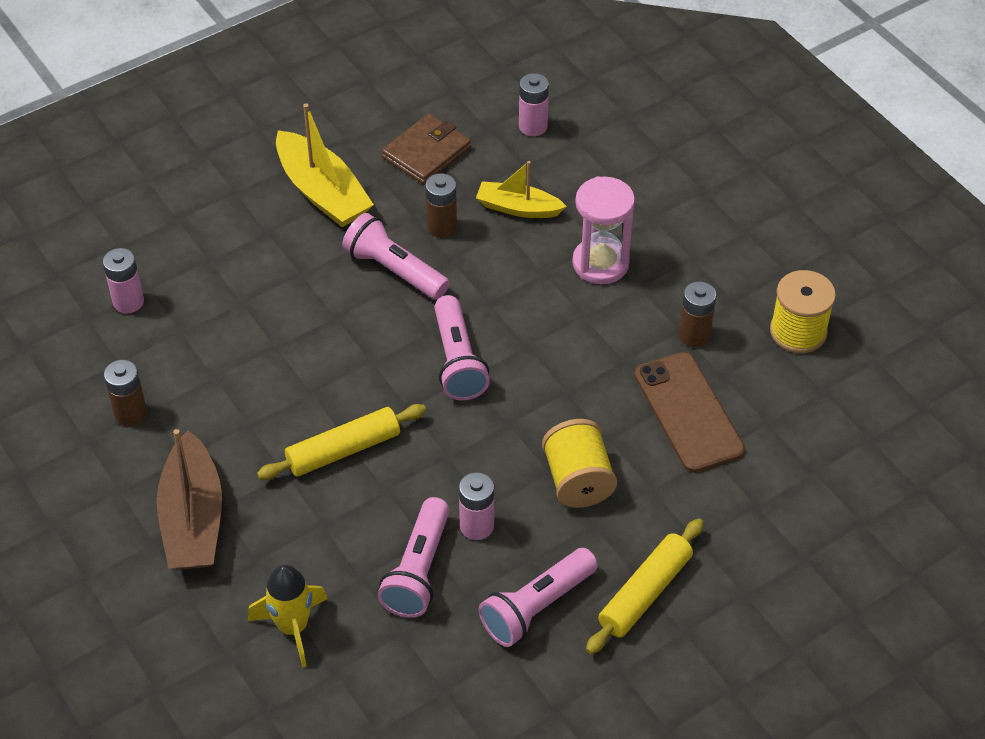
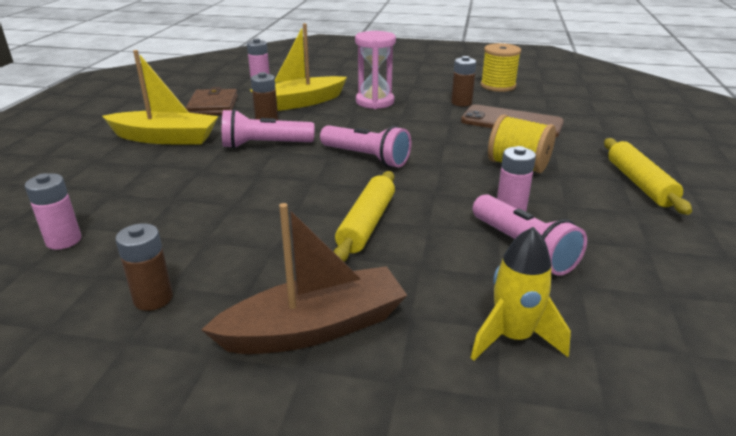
camera: 45 degrees left, 20 degrees down
brown boat [157,429,222,570] -> brown boat turned 60 degrees counterclockwise [201,203,407,354]
yellow boat [476,161,567,218] -> yellow boat [250,23,347,111], size x1.60
pink flashlight [479,548,598,647] -> none

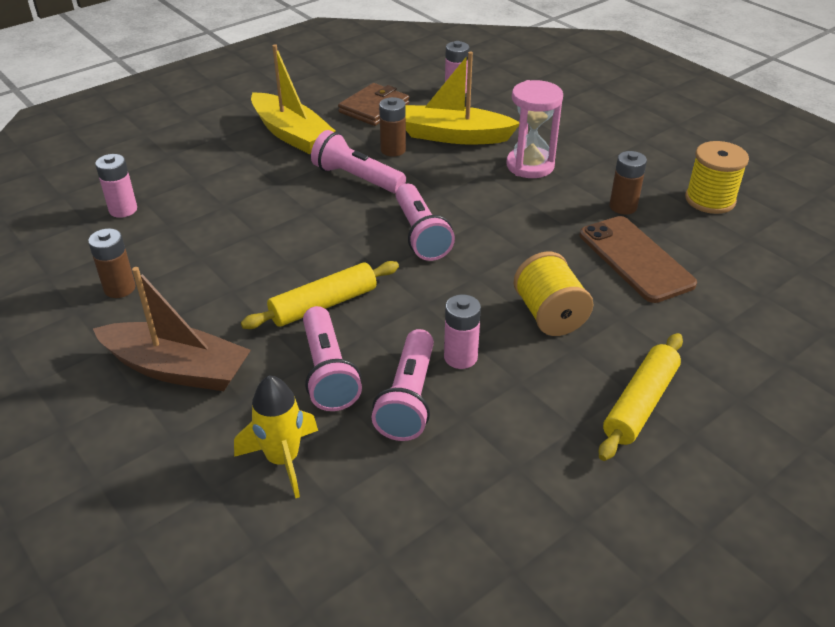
camera: 40 degrees right, 10 degrees up
none -> pink flashlight [303,306,362,411]

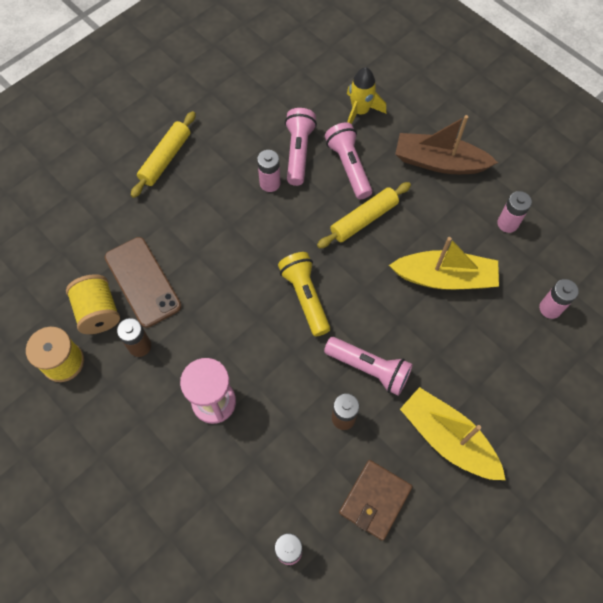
camera: 175 degrees right, 25 degrees up
brown battery [88,228,136,298] -> pink battery [497,191,532,233]
pink flashlight [396,184,455,261] -> yellow flashlight [278,252,330,337]
yellow boat [405,52,519,144] -> yellow boat moved to [389,237,499,289]
yellow spool [514,251,593,336] -> yellow spool moved to [66,274,120,334]

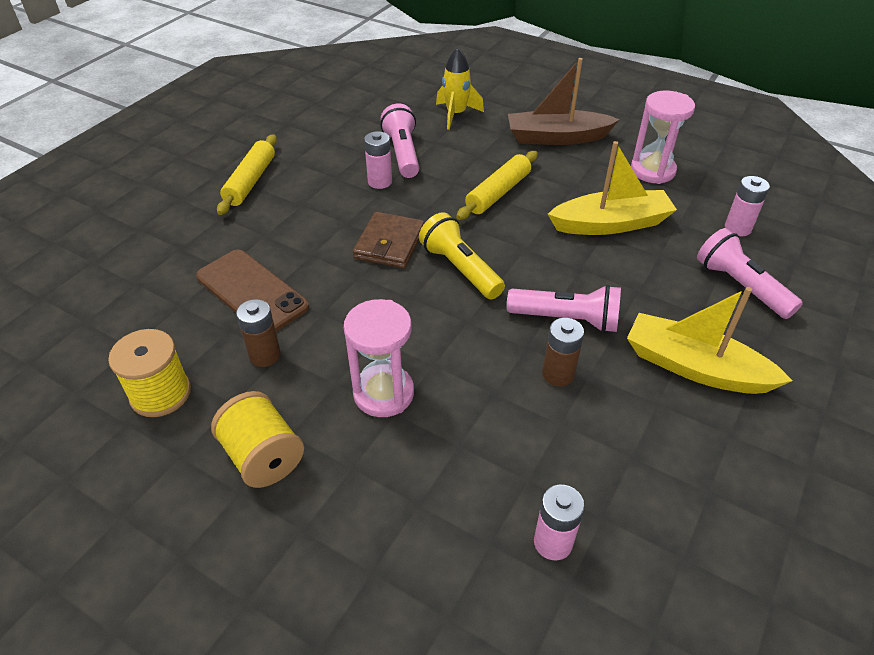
camera: 15 degrees left, 20 degrees down
yellow spool [66,274,120,334] -> yellow spool moved to [211,391,304,488]
pink flashlight [325,122,372,199] -> pink flashlight moved to [697,228,803,319]
brown wallet [339,460,413,541] -> brown wallet moved to [353,212,424,268]
pink battery [497,191,532,233] -> pink hourglass [631,91,695,184]

